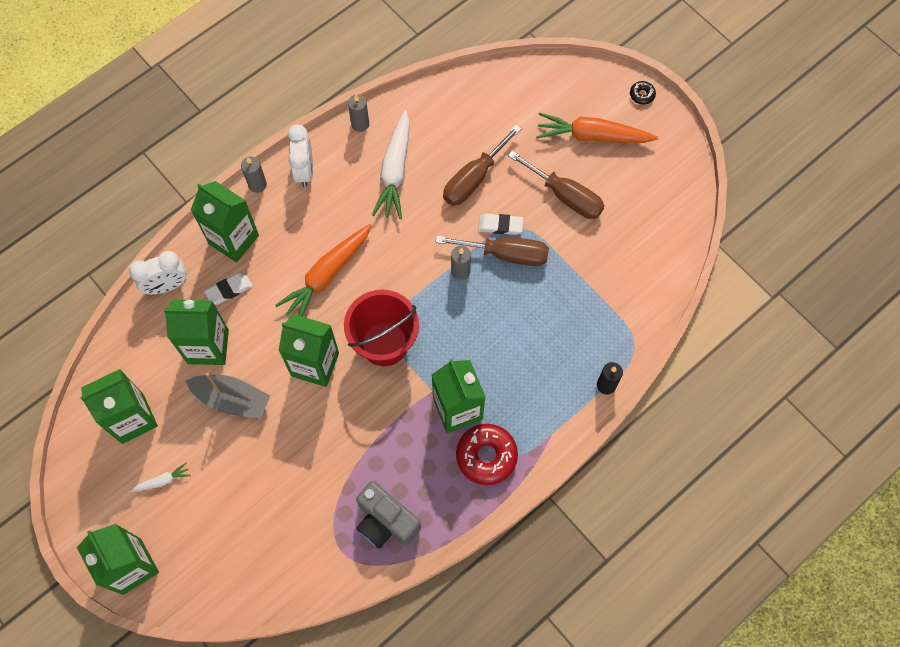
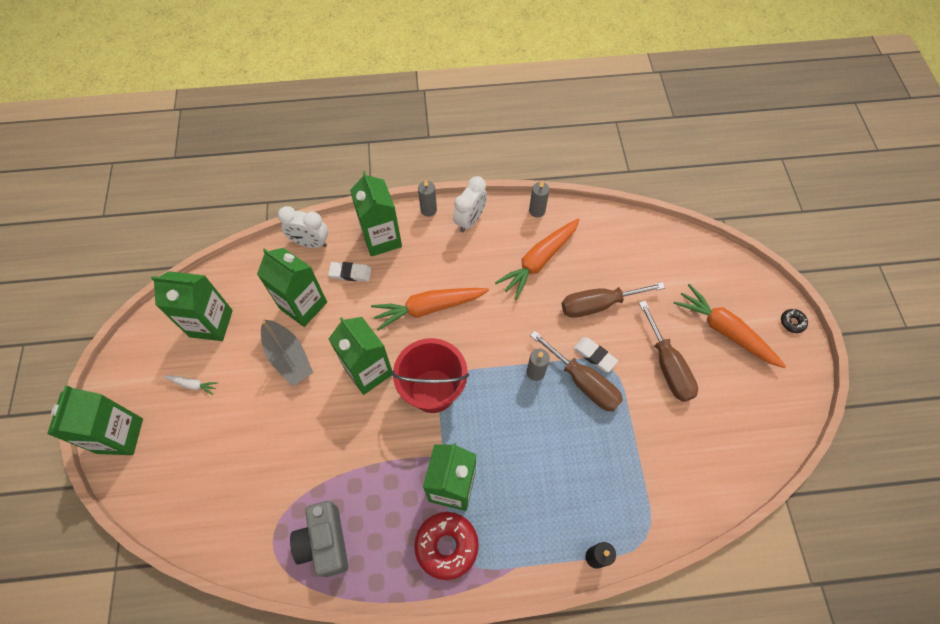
camera: 35 degrees right, 5 degrees down
white carrot [372,110,410,219] -> orange carrot [495,219,580,300]

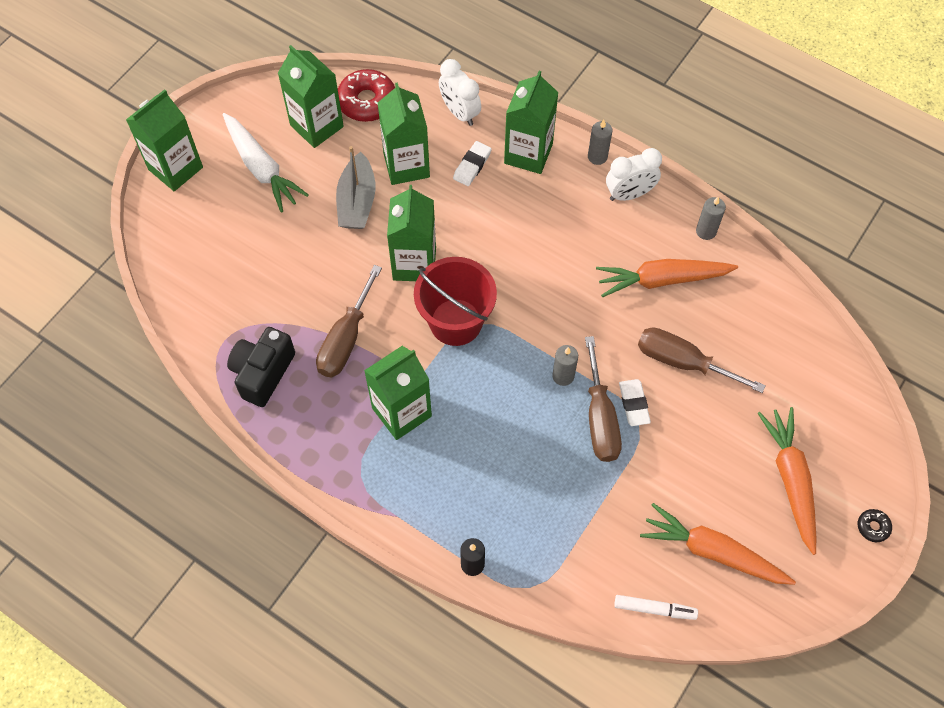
camera: 40 degrees right, 0 degrees up
white carrot [164,375,218,395] -> white carrot [223,113,309,213], size x2.22
grey camera [290,501,348,577] -> black camera [227,327,295,407]
white eraser [328,262,371,282] -> white eraser turned 75 degrees clockwise [453,141,492,186]
orange carrot [371,288,489,331] -> orange carrot moved to [640,503,796,585]
red donut [414,512,479,580] -> red donut moved to [338,69,395,122]
brown screwdriver [639,301,698,402] -> brown screwdriver moved to [316,265,382,377]
none -> white marker [614,595,698,620]

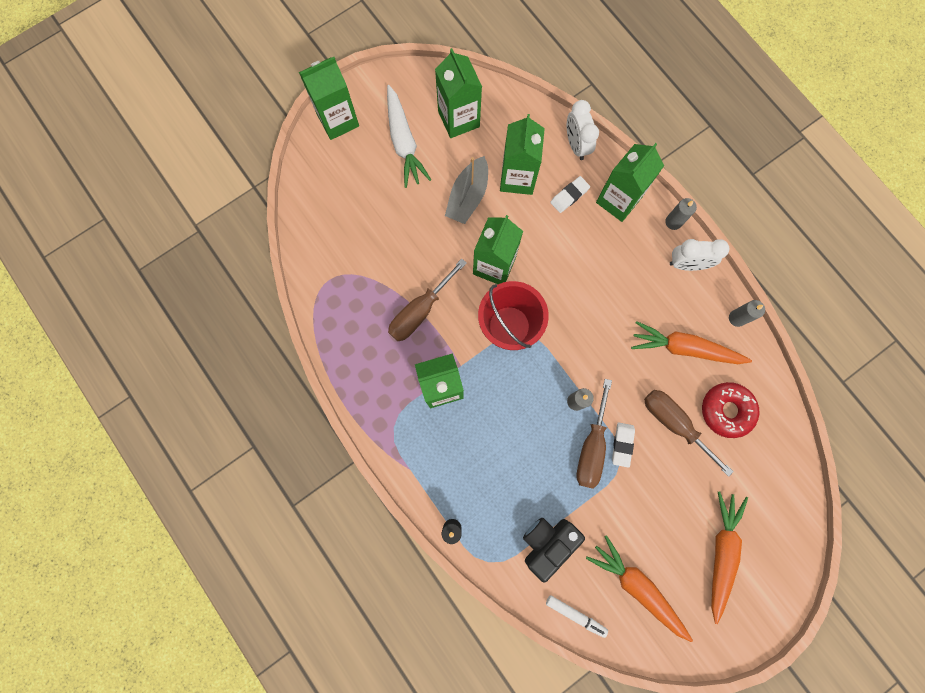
camera: 20 degrees right, 15 degrees up
black camera [227,327,295,407] -> black camera moved to [523,518,585,583]
red donut [338,69,395,122] -> red donut moved to [702,382,760,438]
black donut [858,509,892,542] -> none

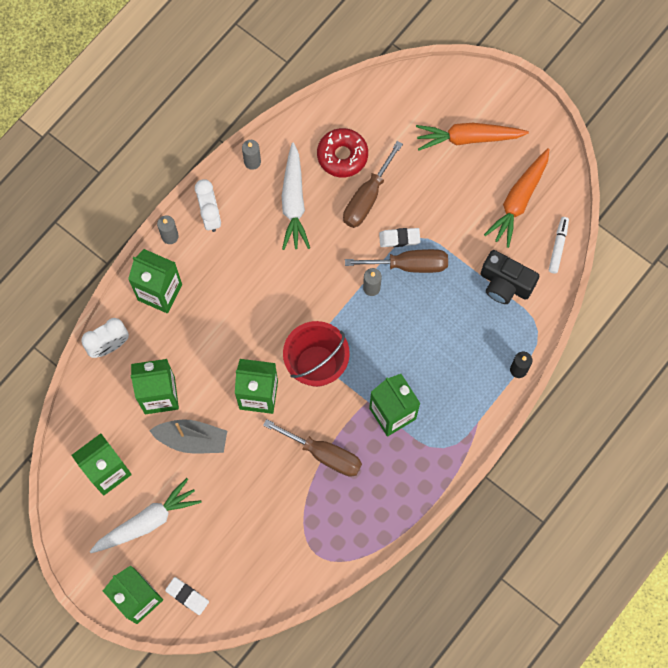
camera: 105 degrees left, 5 degrees down
white eraser [550,176,590,213] -> white eraser moved to [165,577,209,615]
orange carrot [631,321,752,364] -> white carrot [282,142,310,250]

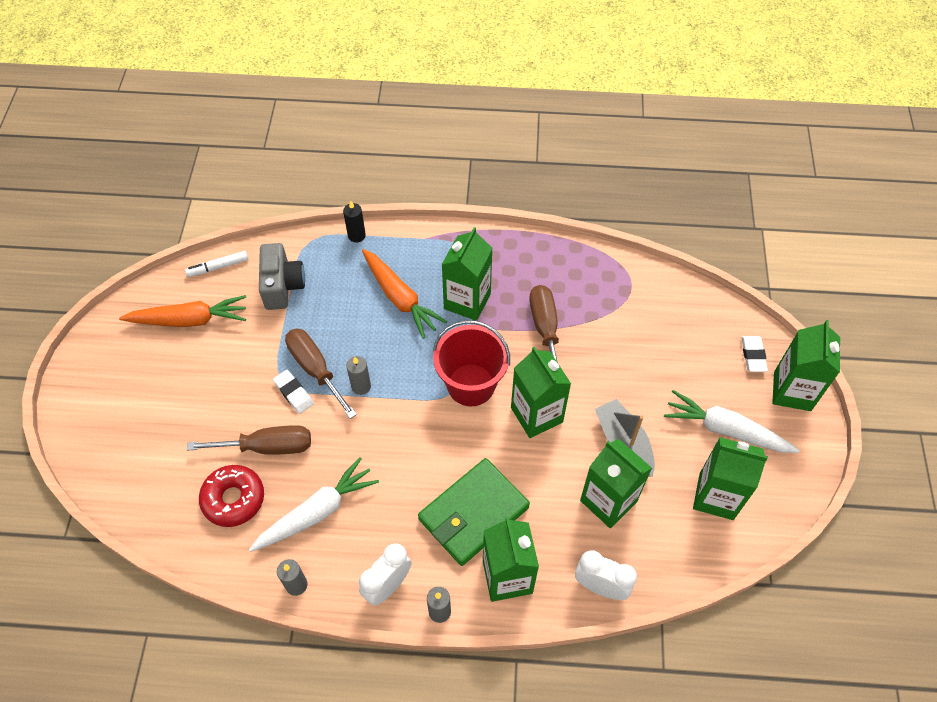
camera: 125 degrees left, 15 degrees down
orange carrot [416,123,529,151] -> orange carrot moved to [362,249,447,339]
black camera [481,250,539,304] -> grey camera [259,243,305,310]
none -> green wallet [418,458,530,566]

